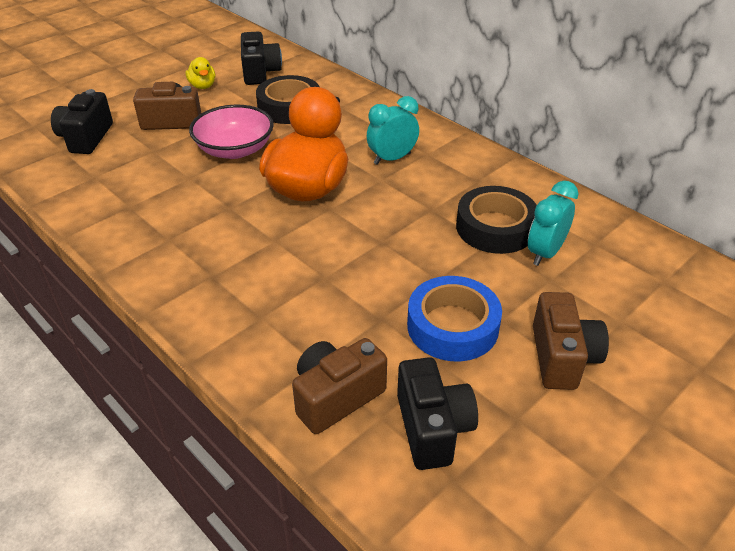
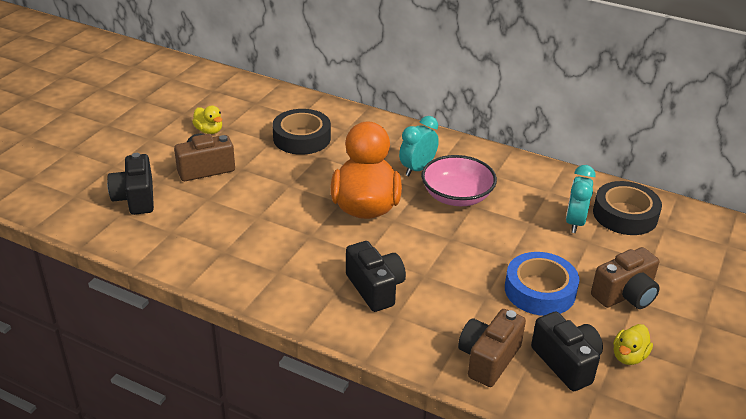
camera: 20 degrees left, 5 degrees down
pink bowl [189,105,274,159] -> pink bowl moved to [421,155,497,206]
black camera [241,32,282,85] -> black camera moved to [346,241,406,312]
black tape [456,186,537,254] -> black tape moved to [593,181,662,235]
brown camera [533,292,609,390] -> brown camera turned 75 degrees clockwise [591,247,660,309]
none -> yellow duck [613,324,653,365]

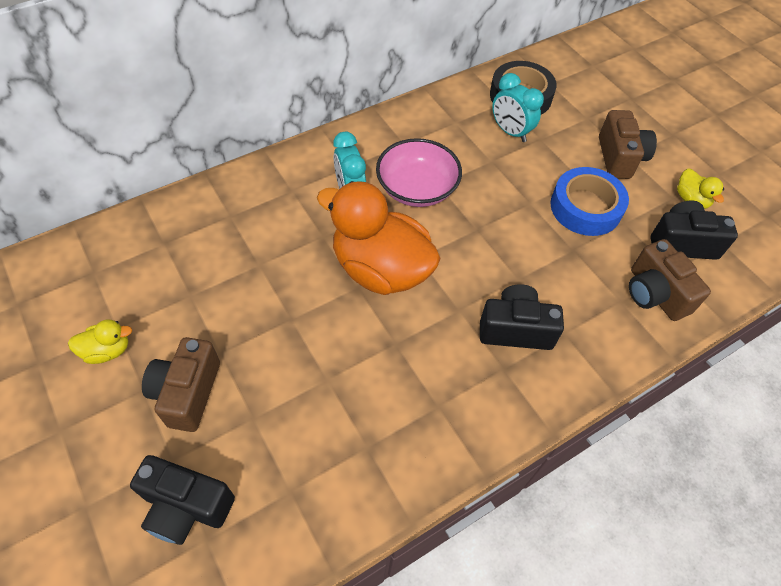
camera: 60 degrees left, 20 degrees up
black tape [272,109,331,155] -> none

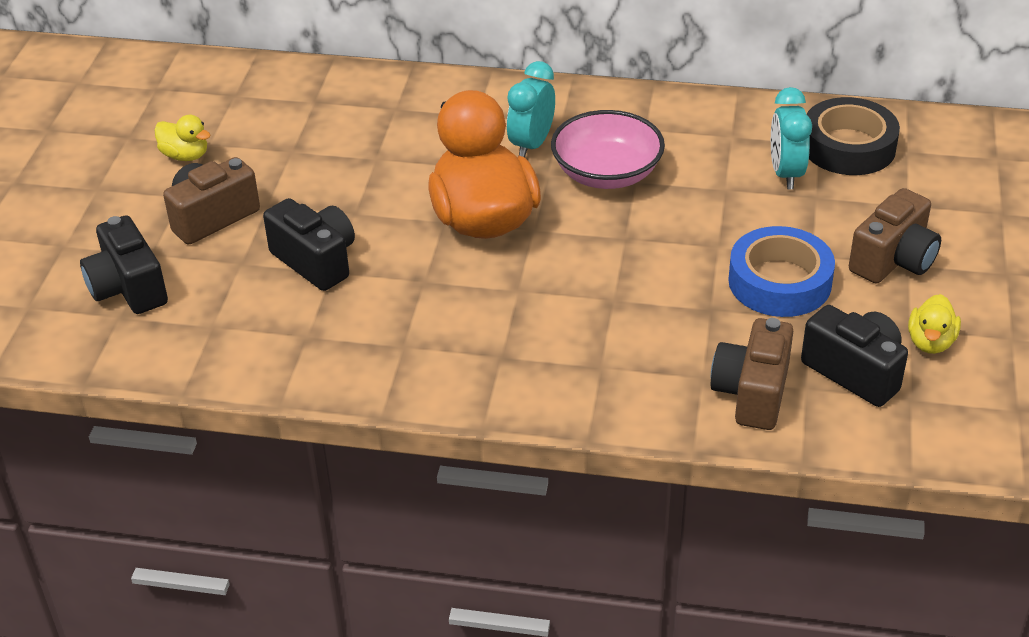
camera: 45 degrees right, 15 degrees down
black camera [480,284,564,350] -> black camera moved to [263,198,355,291]

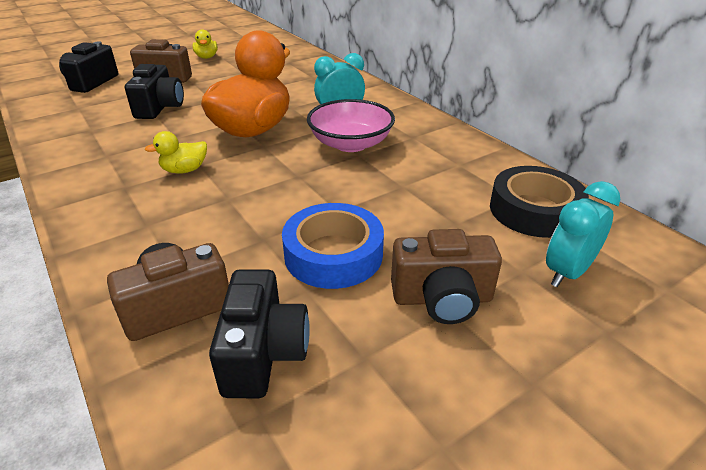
camera: 45 degrees right, 5 degrees down
turquoise clock [771,87,812,189] -> turquoise clock moved to [546,181,621,287]
yellow duck [908,294,961,354] -> yellow duck moved to [144,131,207,174]

